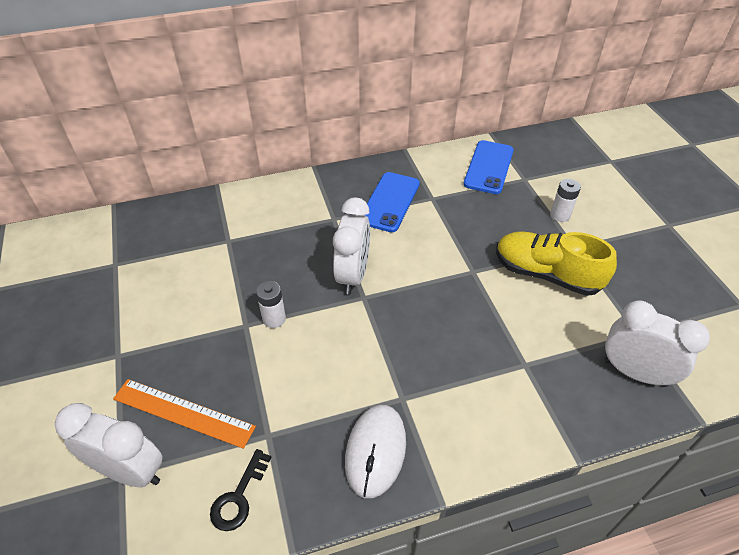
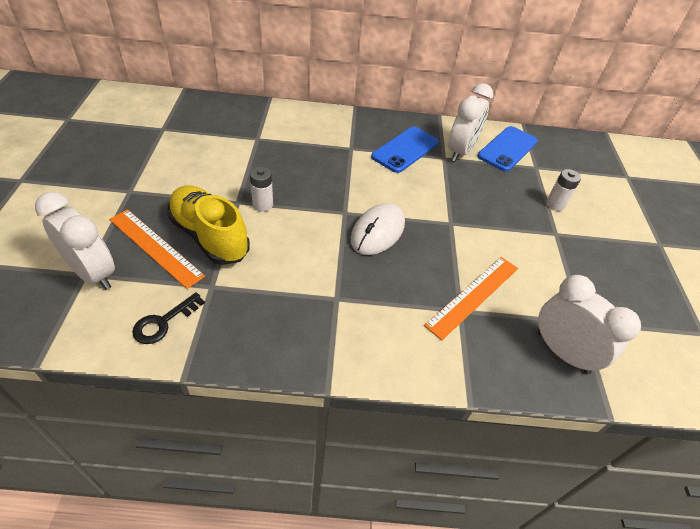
camera: 15 degrees right, 0 degrees up
white clock [333,198,370,294] -> white clock moved to [448,83,493,162]
white mouse [345,405,406,498] -> white mouse moved to [350,203,405,255]
yellow shoe [496,231,617,296] -> yellow shoe moved to [167,186,250,265]
none -> orange ruler [424,257,518,340]

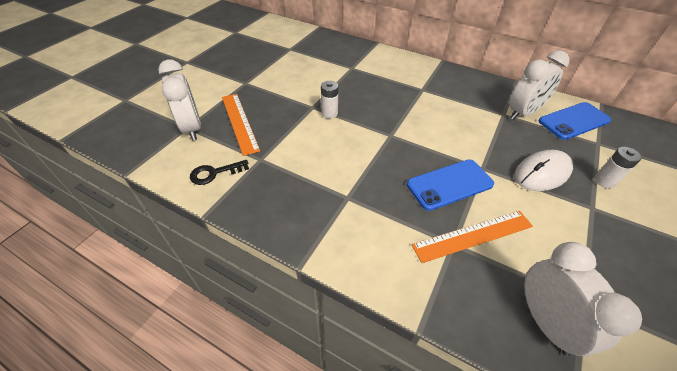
camera: 30 degrees right, 0 degrees up
yellow shoe [167,186,250,265] -> none
white mouse [350,203,405,255] -> white mouse moved to [515,150,573,191]
blue phone [371,127,439,173] -> blue phone moved to [407,159,494,211]

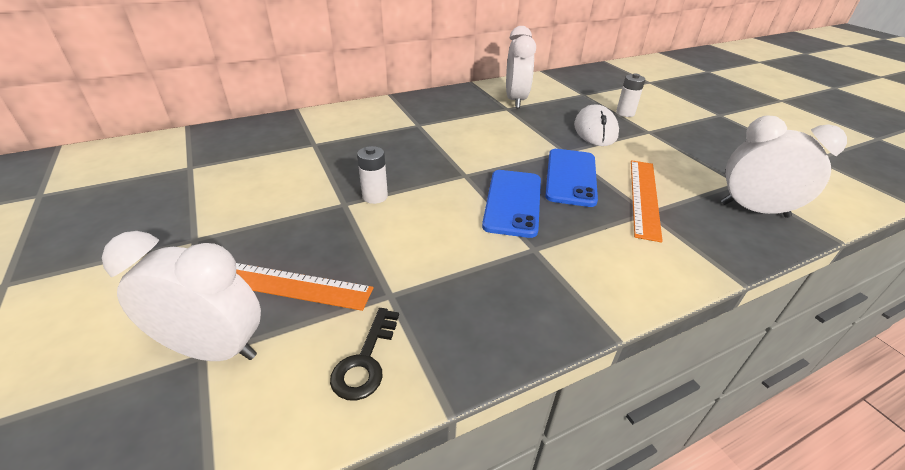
camera: 55 degrees left, 10 degrees down
blue phone [539,102,611,140] -> blue phone moved to [482,170,541,238]

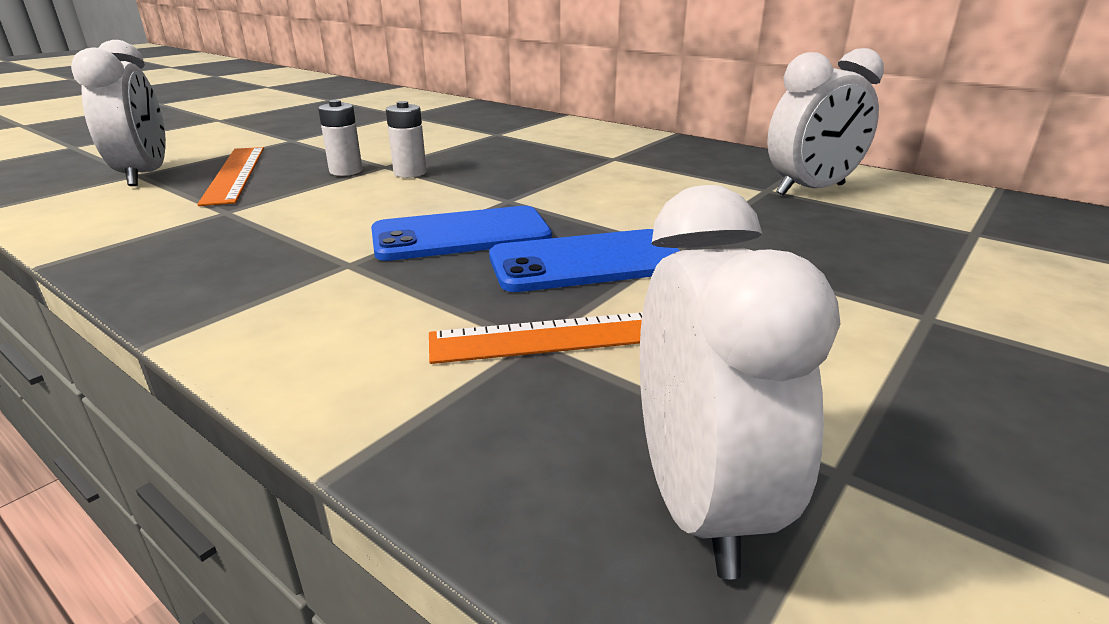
camera: 65 degrees right, 10 degrees down
black key [330,308,399,401] -> none
white mouse [574,105,619,146] -> none
white battery [616,73,645,117] -> white battery moved to [318,100,363,176]

